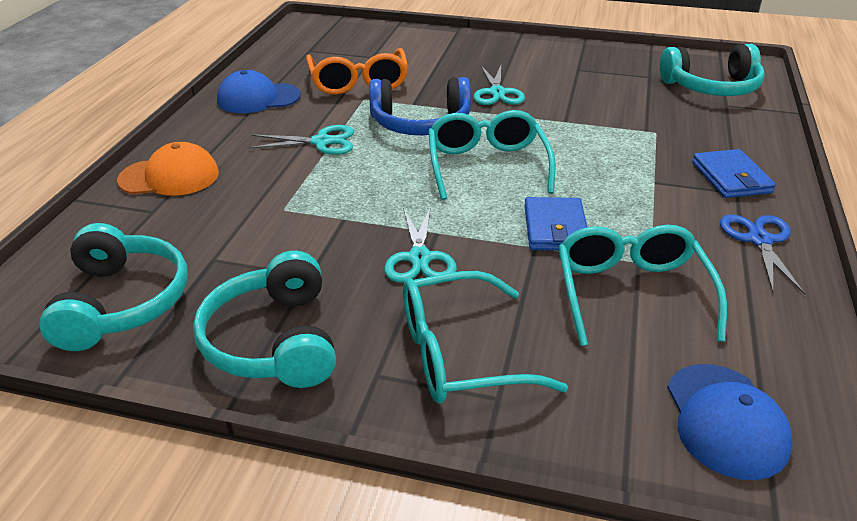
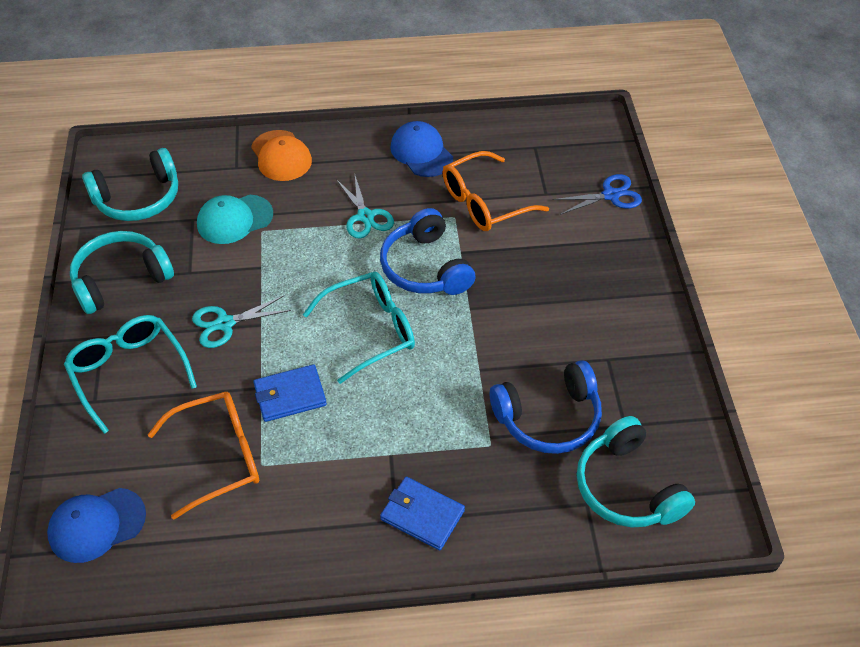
camera: 70 degrees right, 15 degrees up
turquoise scissors [473,66,525,105] -> none
turquoise glasses [558,225,727,346] -> orange glasses [148,392,259,520]
blue wallet [692,149,776,198] -> blue wallet turned 60 degrees clockwise [380,477,465,550]
blue scissors [720,215,805,295] -> blue scissors moved to [552,174,642,215]
none -> turquoise cap [197,195,273,244]
none -> blue headphones [490,360,602,454]

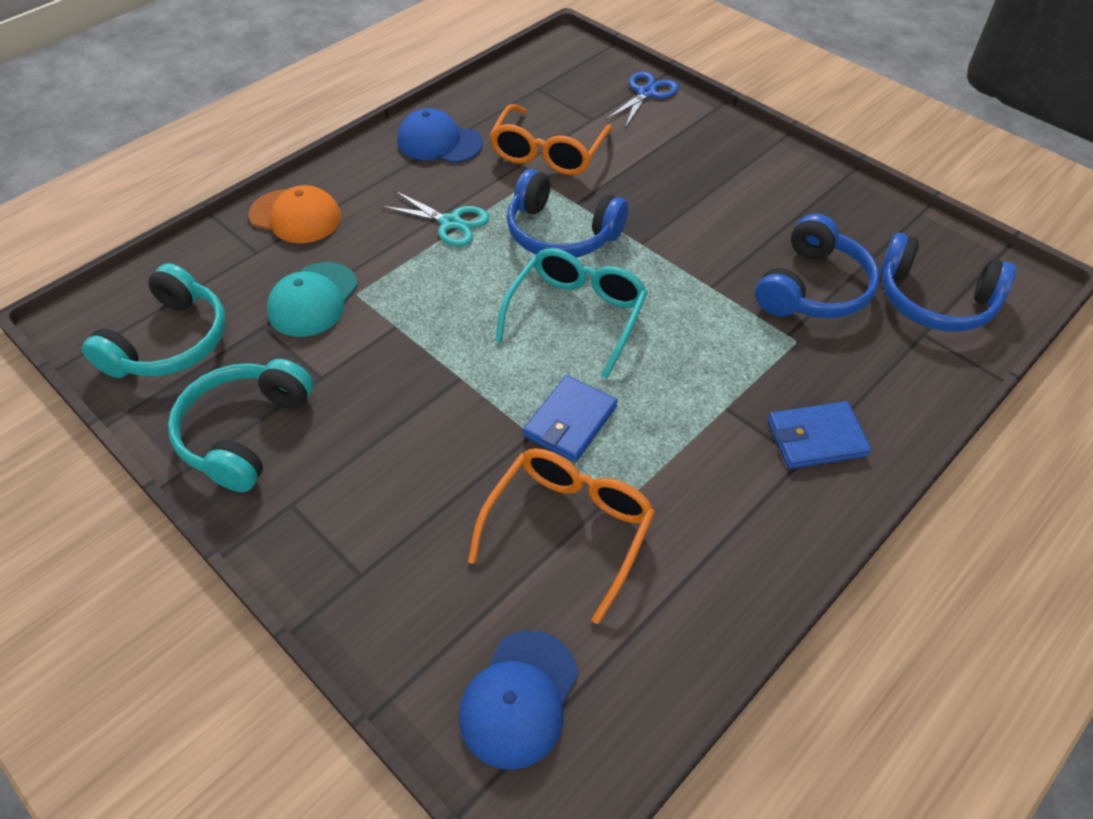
camera: 40 degrees left, 0 degrees up
turquoise glasses [64,315,197,434] -> none
turquoise scissors [192,295,291,348] -> none
turquoise headphones [577,416,695,528] -> blue headphones [880,233,1016,332]

